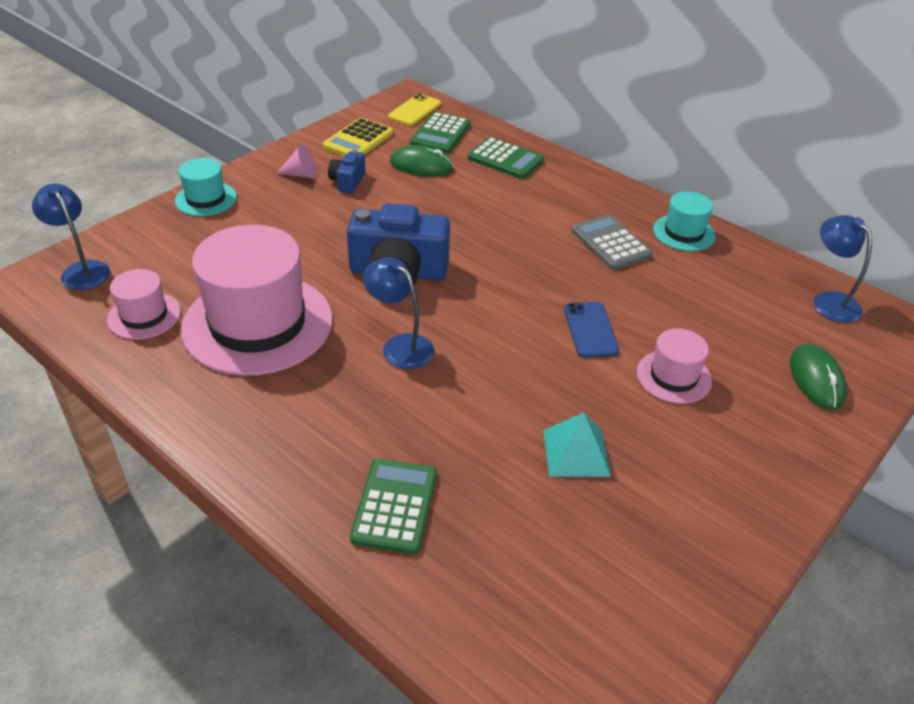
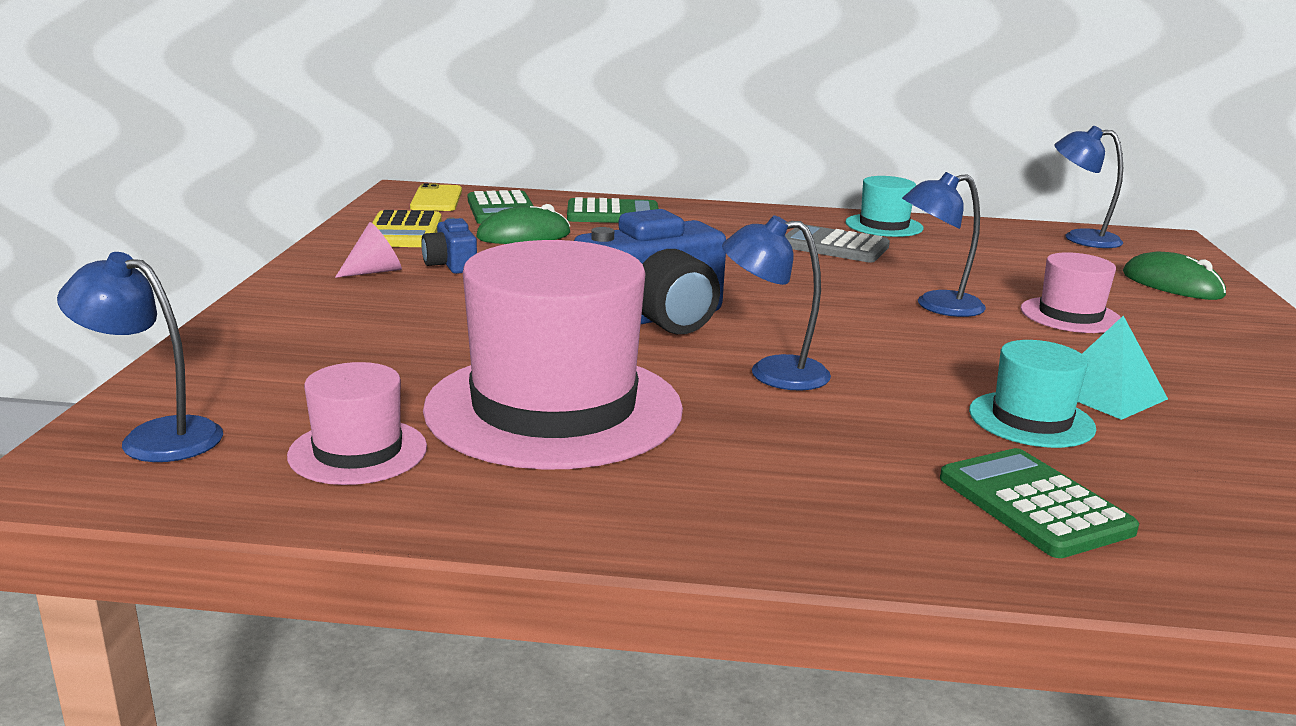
camera: 35 degrees left, 20 degrees down
turquoise hat [175,158,237,216] -> turquoise hat moved to [969,340,1096,448]
blue phone [564,302,619,358] -> blue lamp [902,172,986,317]

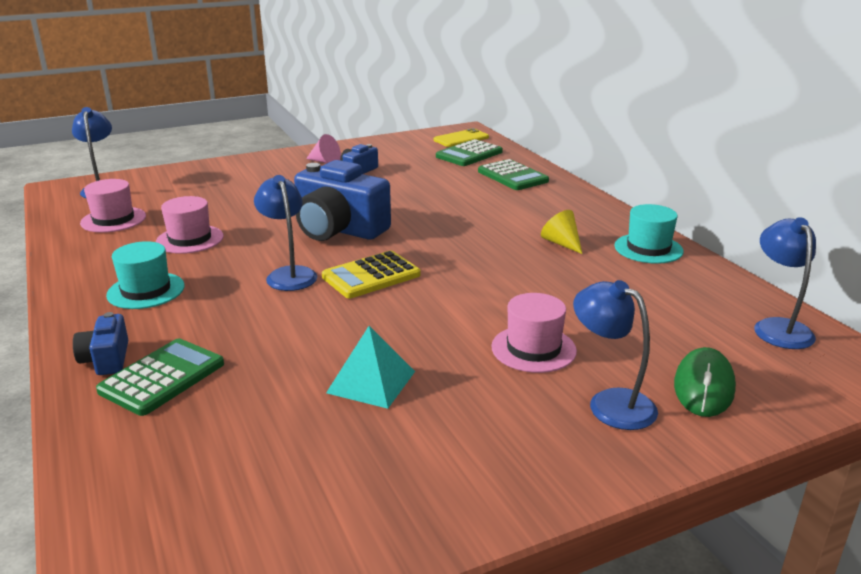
camera: 60 degrees right, 5 degrees up
yellow calculator [372,210,442,247] -> yellow calculator moved to [322,251,420,298]
pink hat [423,240,683,470] -> pink hat [156,196,224,254], size x0.48
green mouse [476,204,570,244] -> none
grey calculator [785,224,890,263] -> yellow cone [541,210,582,254]
blue lamp [902,172,986,317] -> blue lamp moved to [573,280,658,430]
turquoise hat [969,340,1096,448] -> turquoise hat moved to [106,241,185,309]
none -> blue camera [73,312,128,375]

